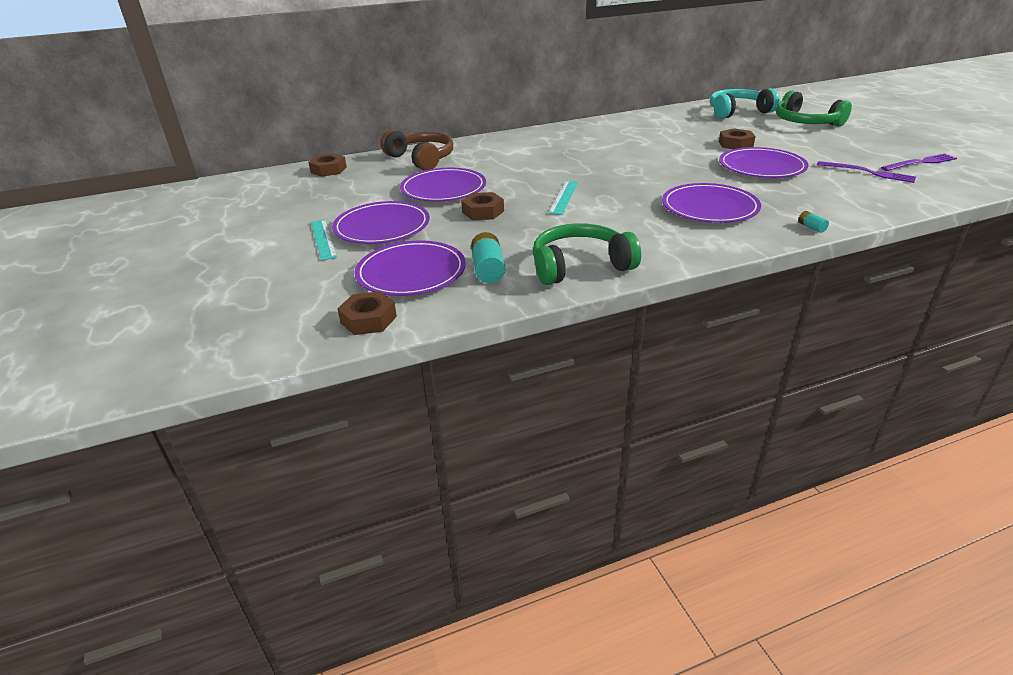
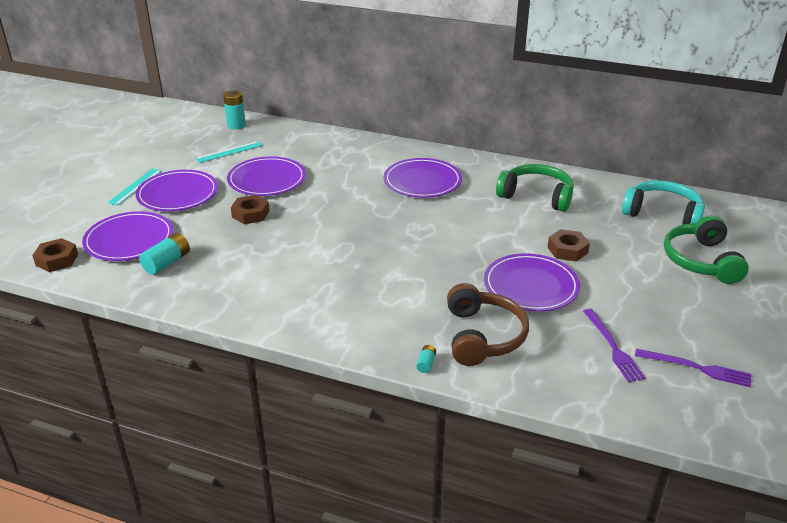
camera: 40 degrees right, 0 degrees up
brown nut [308,153,347,177] -> turquoise battery [223,90,246,130]
brown headphones [381,130,453,171] -> brown headphones moved to [447,283,529,366]
green headphones [533,223,641,285] -> green headphones moved to [496,164,574,212]
turquoise ruler [548,181,578,215] -> turquoise ruler moved to [195,141,263,163]
purple plate [662,183,761,223] -> purple plate moved to [384,158,462,198]

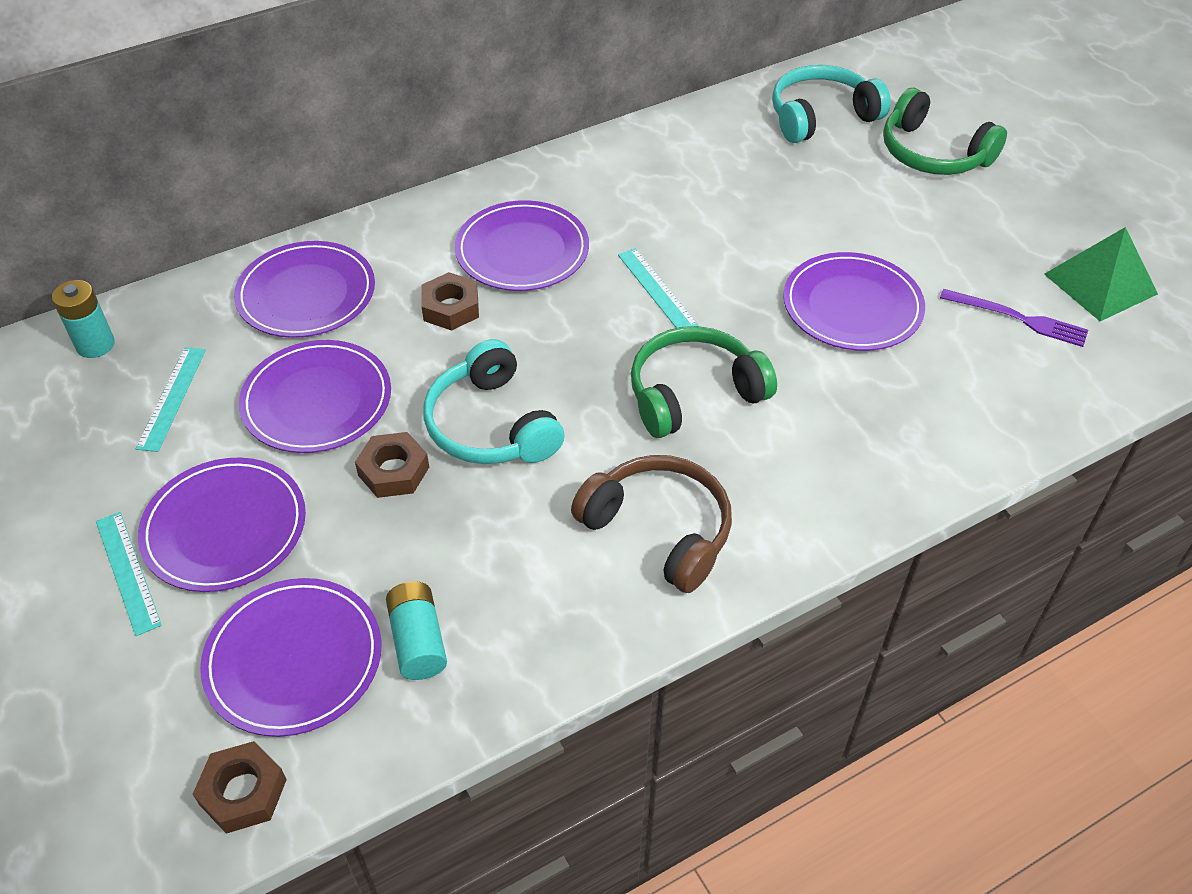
camera: 50 degrees left, 15 degrees up
turquoise battery [416,345,436,373] -> none
brown headphones [447,283,529,366] -> brown headphones moved to [571,455,732,593]
green headphones [496,164,574,212] -> green headphones moved to [631,326,777,438]
brown nut [547,229,590,262] -> brown nut moved to [421,272,479,331]
purple fork [635,349,751,387] -> green pyramid [1044,227,1158,321]
none -> purple plate [234,241,375,338]
none -> turquoise headphones [424,339,565,464]
none -> turquoise ruler [618,248,699,328]

